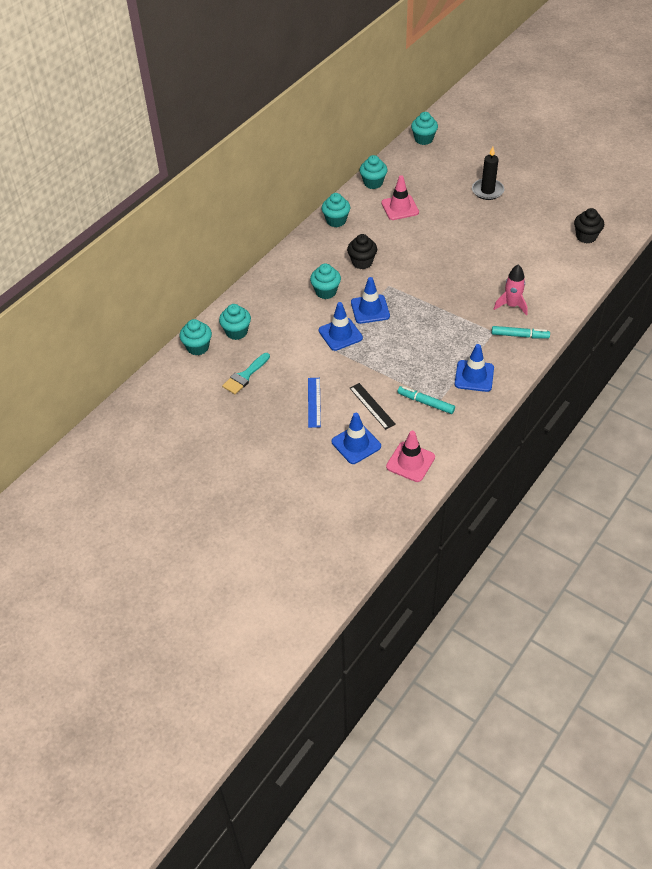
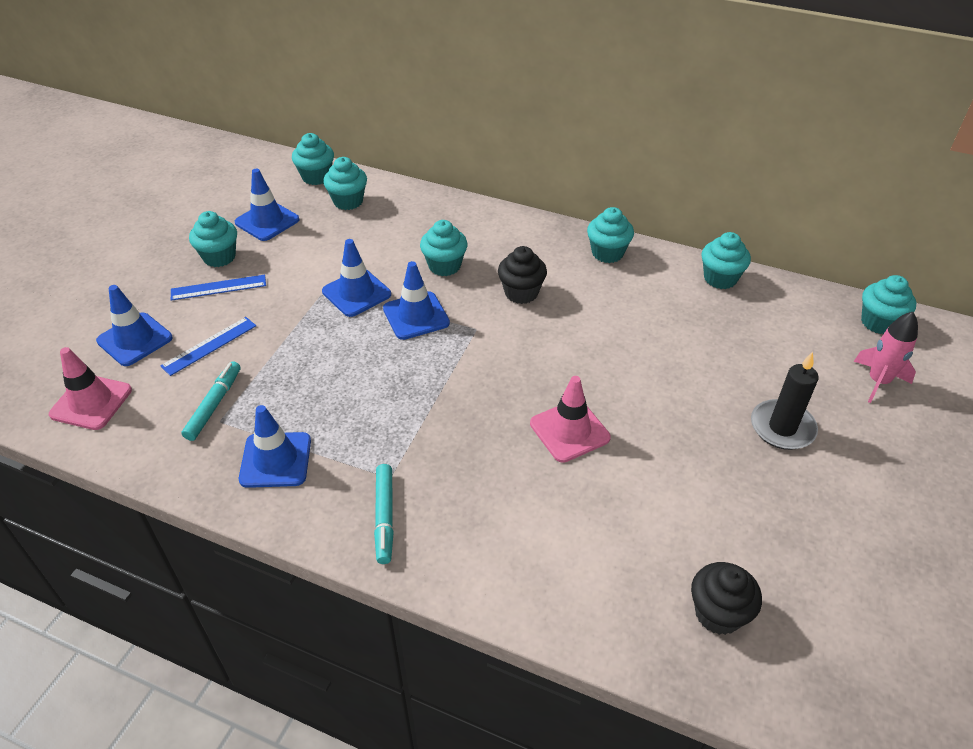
camera: 75 degrees right, 5 degrees down
turquoise brush [222,353,270,394] -> blue traffic cone [235,169,299,241]
black ruler [350,383,396,430] -> blue ruler [160,317,256,376]
pink traffic cone [381,175,419,220] -> pink traffic cone moved to [530,376,611,463]
pink rocket [494,264,528,316] -> pink rocket moved to [853,312,918,403]
none -> turquoise cupcake [189,211,237,267]

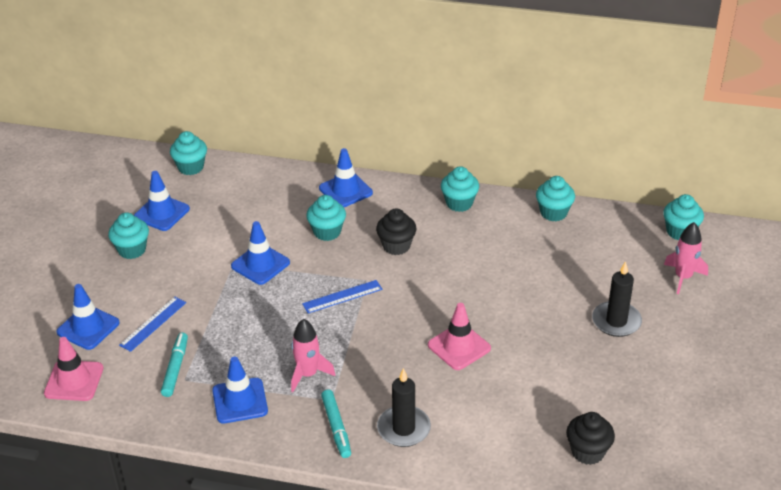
camera: 10 degrees left, 5 degrees down
blue ruler [171,275,266,301] -> blue ruler moved to [302,280,382,313]
turquoise cupcake [323,157,367,210] -> none
blue traffic cone [383,261,450,340] -> blue traffic cone moved to [319,148,373,207]
none -> pink rocket [291,319,335,392]
none -> black candle [377,368,431,447]

